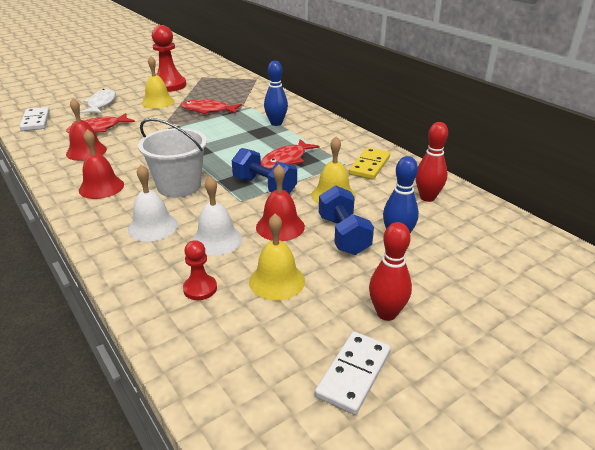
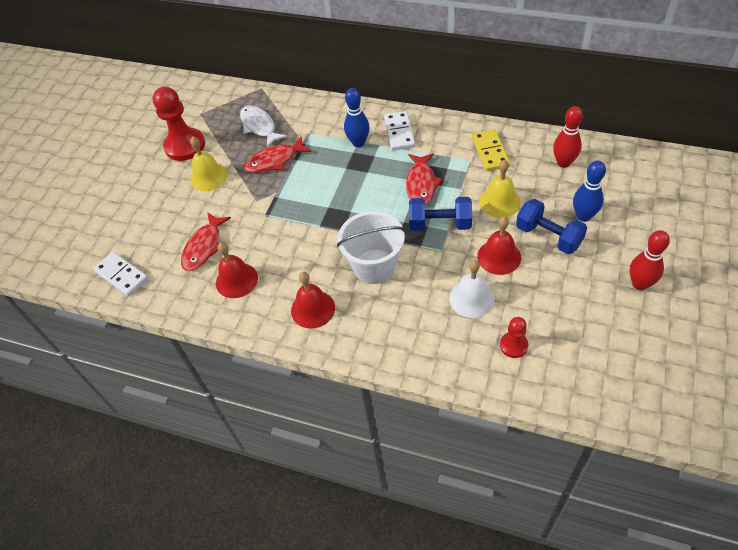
camera: 30 degrees left, 20 degrees up
white fish [80,89,116,114] -> white fish moved to [240,105,287,148]
white bell [128,165,178,242] -> none
yellow bell [249,214,305,301] -> none
white domino [315,331,391,415] -> white domino moved to [384,111,415,151]

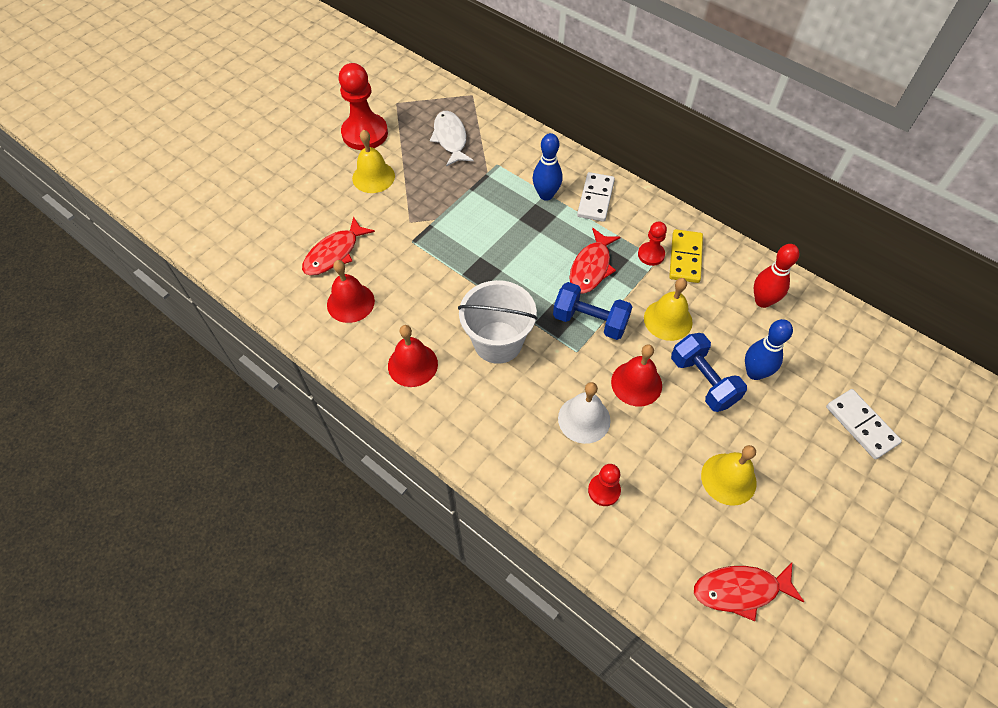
camera: 15 degrees right, 5 degrees up
white domino [93,252,149,297] -> white domino moved to [826,389,902,459]
red fish [244,137,311,173] -> red fish moved to [694,563,804,621]
red bowling pin [629,230,670,291] -> none
none -> red pawn [638,222,667,266]
none -> yellow bell [701,445,757,506]

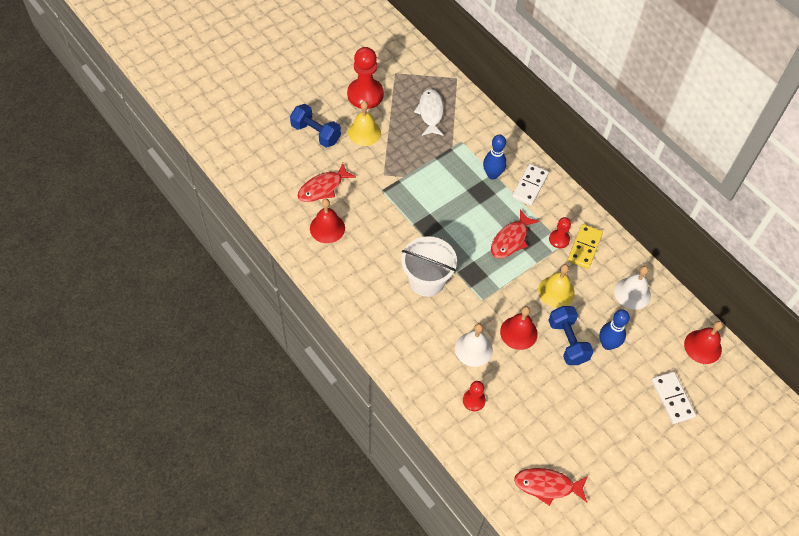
camera: 10 degrees right, 0 degrees up
red bell [388,325,438,387] -> red bell moved to [684,321,723,364]
blue dumbbell [553,282,632,340] -> blue dumbbell moved to [290,104,341,148]
yellow bell [701,445,757,506] -> none
red bowling pin [754,244,799,308] -> white bell [614,266,651,310]

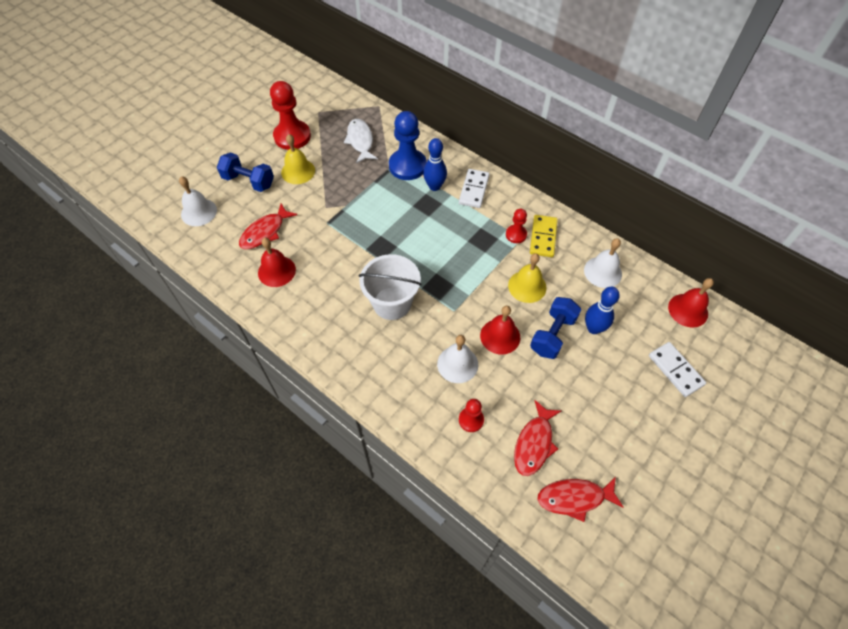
camera: 10 degrees left, 0 degrees up
red fish [491,209,539,258] -> red fish moved to [514,400,561,476]
blue dumbbell [548,306,594,365] -> blue dumbbell turned 60 degrees clockwise [530,297,581,359]
none -> white bell [179,176,217,226]
none -> blue pawn [389,111,427,180]

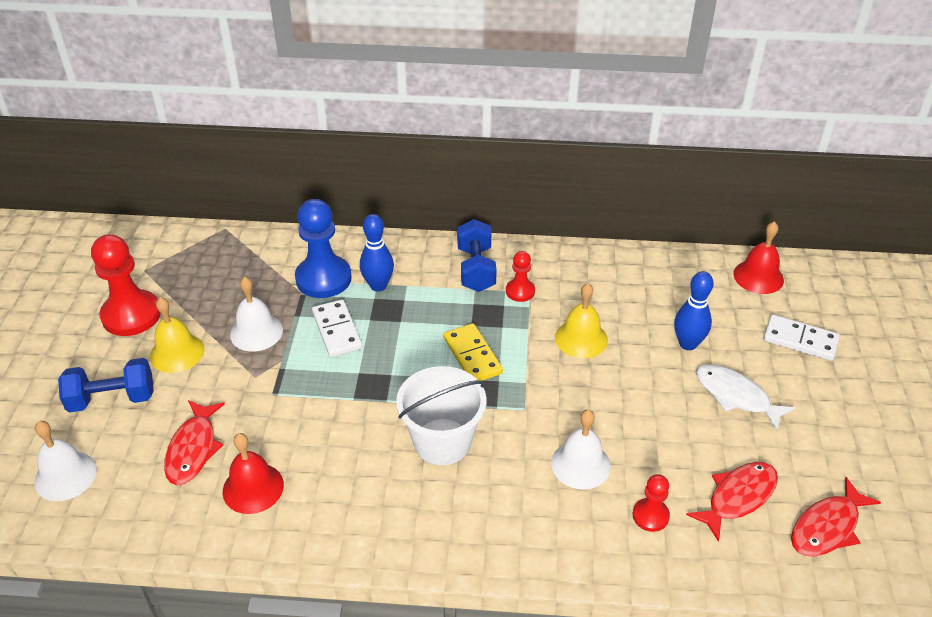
camera: 35 degrees left, 15 degrees down
white fish [344,119,378,163] -> white fish moved to [696,364,795,431]
white domino [459,169,490,208] -> white domino moved to [312,299,362,357]
red bell [480,306,520,355] -> none
red fish [514,400,561,476] -> red fish turned 120 degrees counterclockwise [686,462,778,542]
yellow domino [530,215,558,257] -> yellow domino moved to [443,323,503,381]
blue dumbbell [530,297,581,359] -> blue dumbbell moved to [457,219,497,292]
white bell [584,238,622,288] -> white bell moved to [230,276,283,352]

